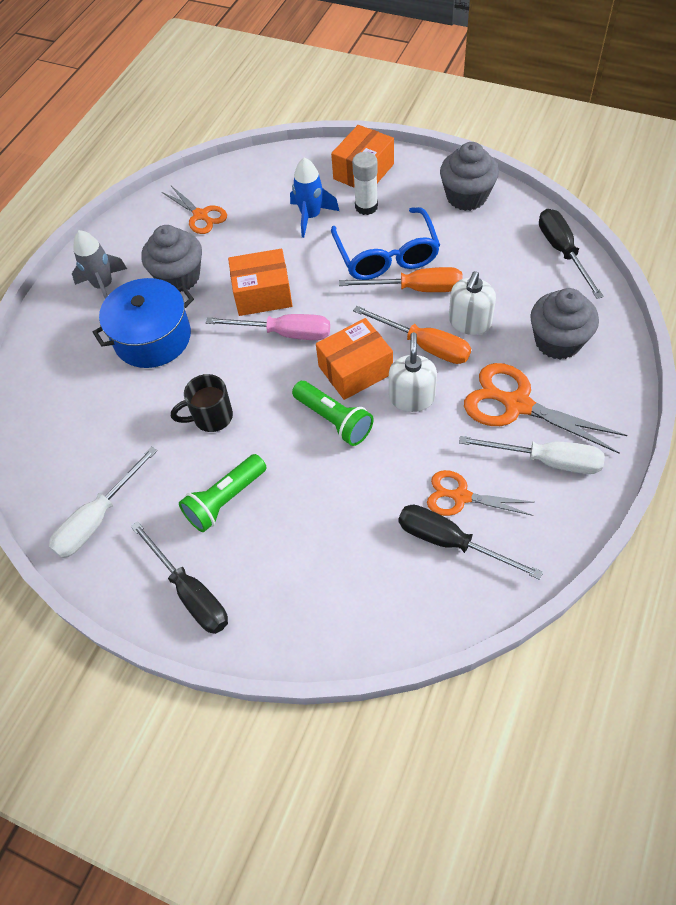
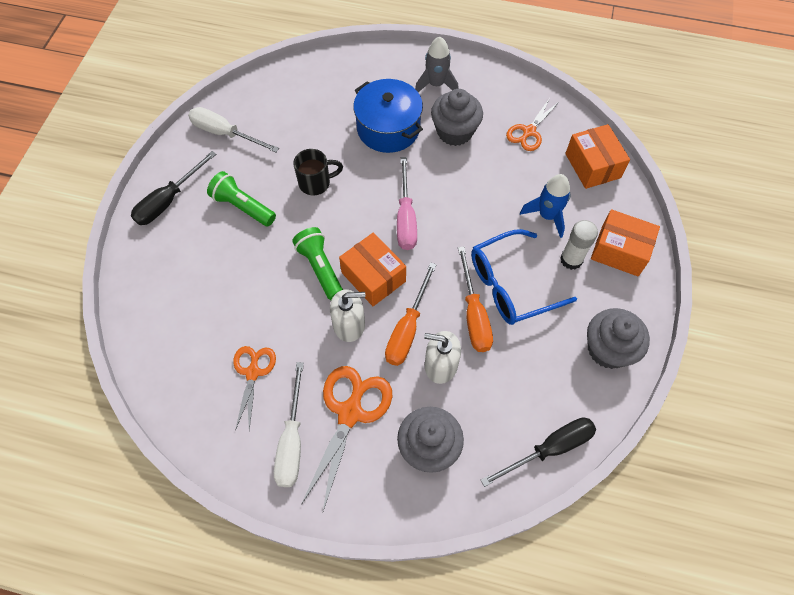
camera: 75 degrees right, 5 degrees up
black mug [171,374,233,432] -> black mug turned 105 degrees clockwise [293,149,343,196]
orange box [228,249,293,316] -> orange box moved to [565,124,630,189]
green flashlight [292,381,374,446] -> green flashlight turned 120 degrees clockwise [292,227,343,300]
black screwdriver [398,505,543,580] -> none

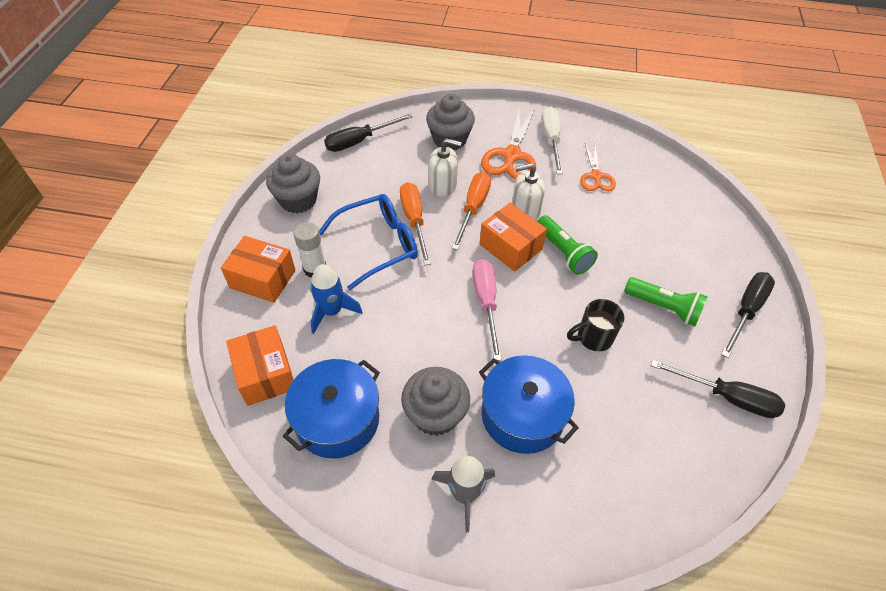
camera: 175 degrees right, 10 degrees down
white screwdriver [188,107,279,152] -> black screwdriver [651,360,785,418]
orange scissors [506,98,559,151] -> blue pot [283,359,380,458]

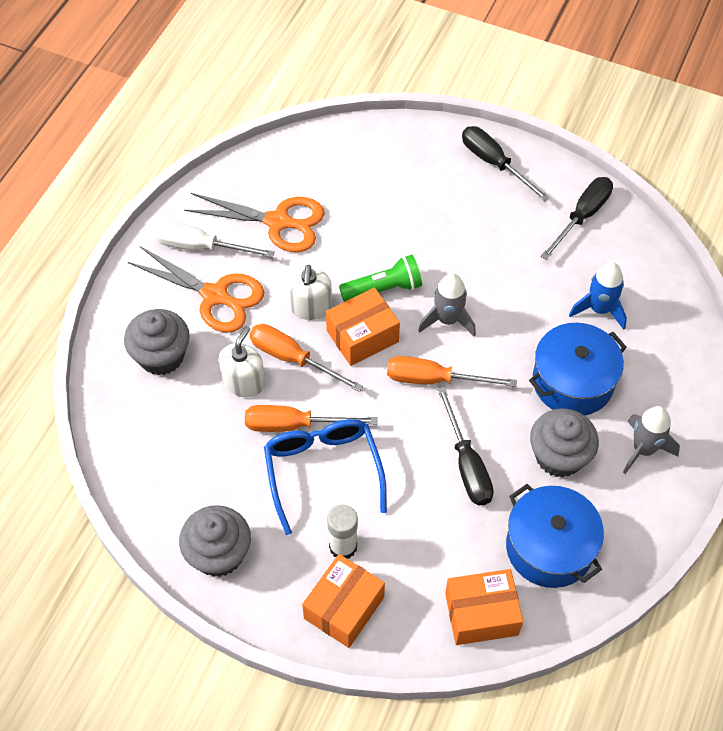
camera: 75 degrees left, 5 degrees up
blue rocket [310,264,363,334] -> blue rocket moved to [569,262,627,330]
black screwdriver [324,114,413,152] -> black screwdriver moved to [437,387,494,505]
pink screwdriver [473,259,502,361] -> orange screwdriver [387,356,517,387]
black mug [567,299,624,351] -> none
orange scissors [580,143,616,191] -> orange scissors [184,193,325,252], size x1.60
green flashlight [624,277,708,326] -> none
none -> grey rocket [418,273,476,337]

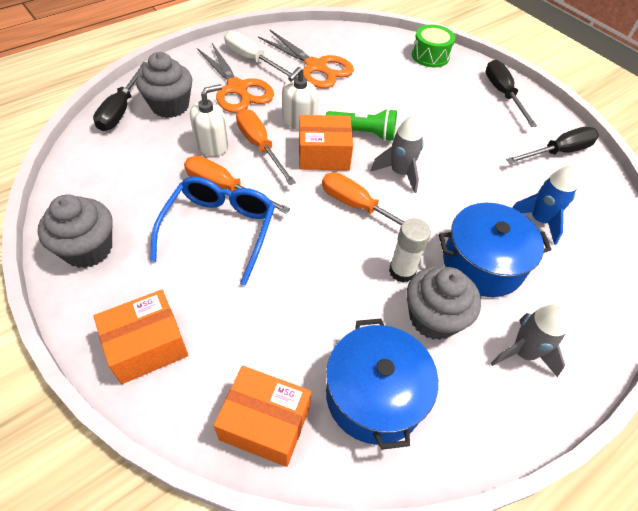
camera: 25 degrees right, 5 degrees down
white glue stick [327,505,358,559] -> white glue stick moved to [389,218,431,283]
black screwdriver [437,387,494,505] -> black screwdriver moved to [93,62,147,131]
none -> green drum [412,25,455,67]

